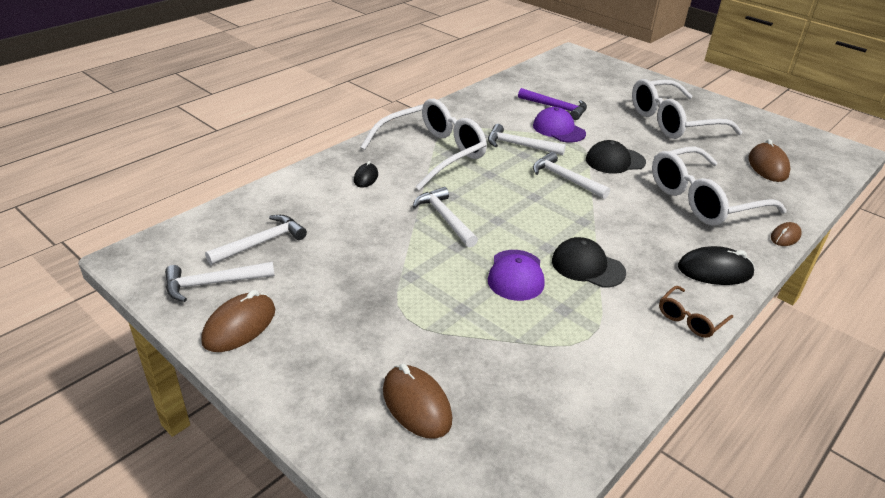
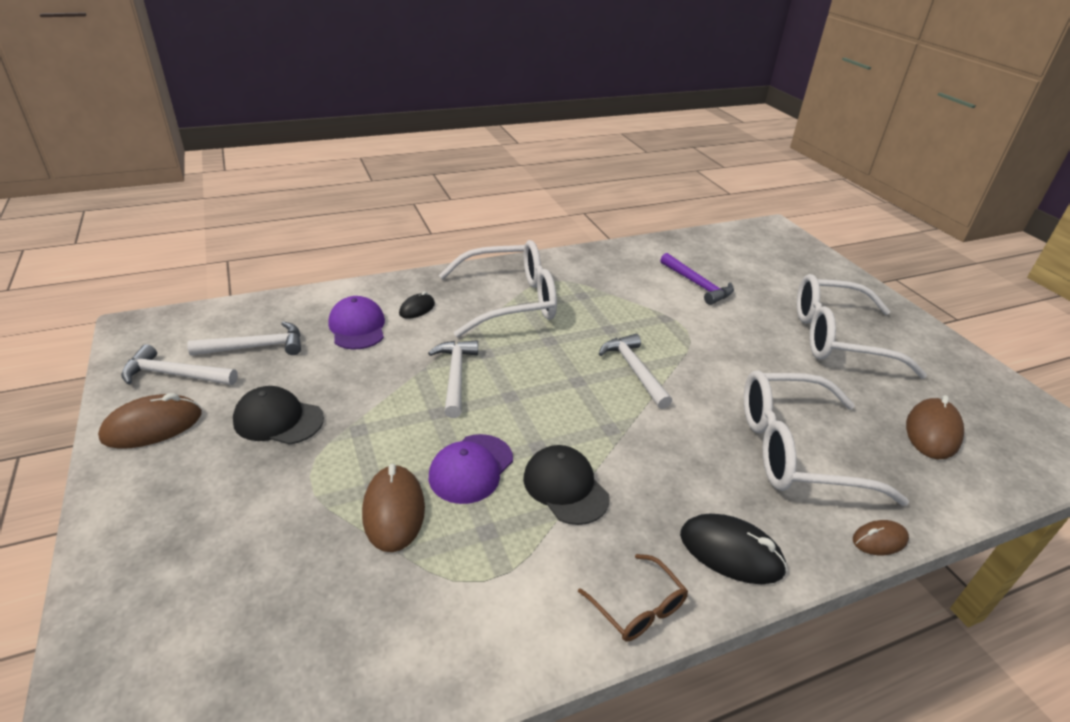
camera: 25 degrees right, 0 degrees up
brown mouse [383,364,452,439] -> brown mouse moved to [362,464,425,552]
white hammer [488,124,566,155] -> none
purple cap [533,107,586,142] -> purple cap moved to [328,296,385,349]
black cap [586,140,646,174] -> black cap moved to [233,386,324,445]
brown glasses [659,286,733,338] -> brown glasses turned 105 degrees counterclockwise [578,554,688,642]

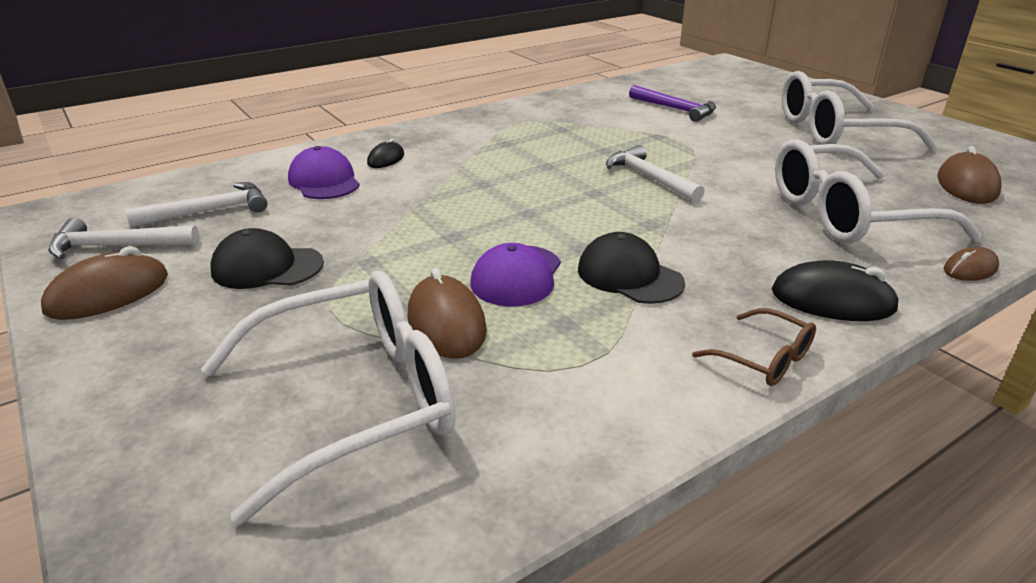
camera: 10 degrees left, 5 degrees down
white hammer [428,340,478,418] -> none
white glasses [439,240,557,337] -> white glasses moved to [201,271,455,525]

